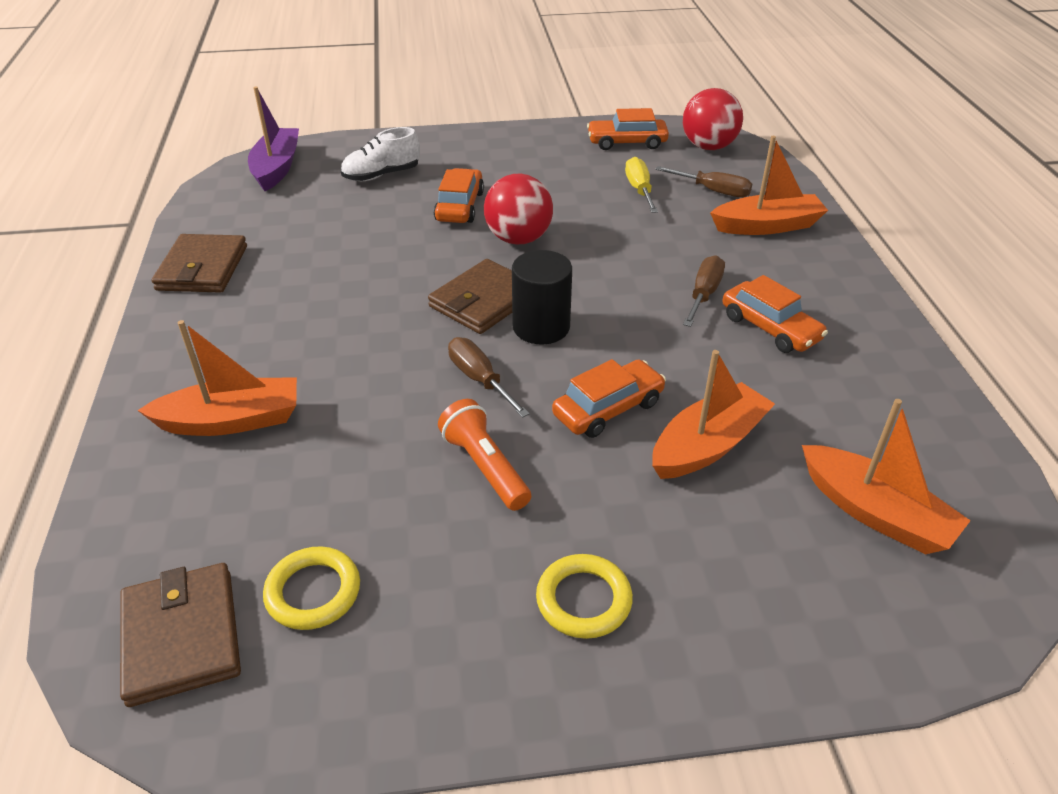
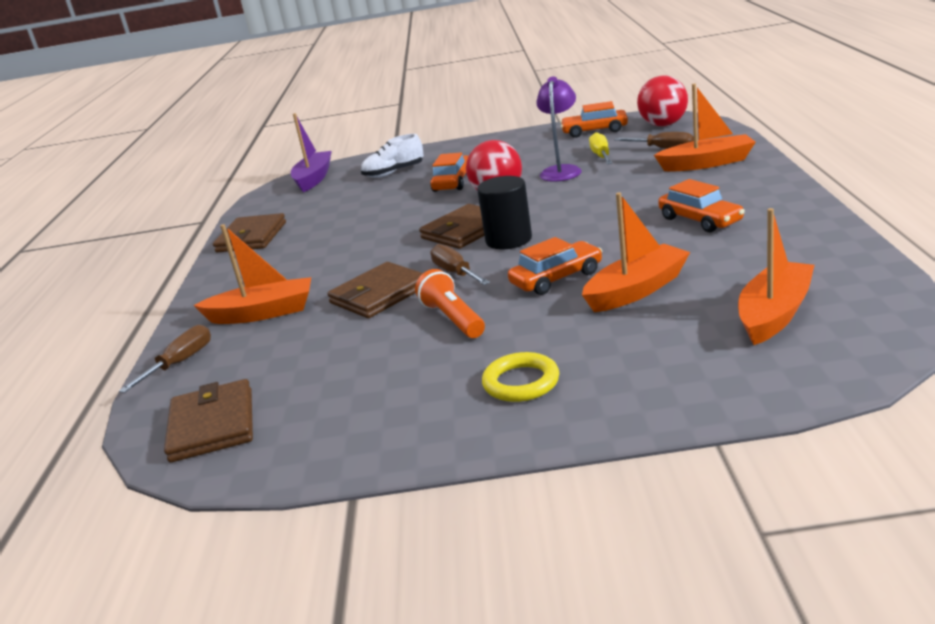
camera: 10 degrees right, 15 degrees down
yellow ring [263,546,360,630] -> none
brown screwdriver [683,255,725,327] -> brown screwdriver moved to [119,325,211,393]
orange boat [802,399,971,554] -> orange boat turned 105 degrees counterclockwise [738,208,815,345]
none -> brown wallet [327,262,423,318]
none -> purple lamp [536,76,582,182]

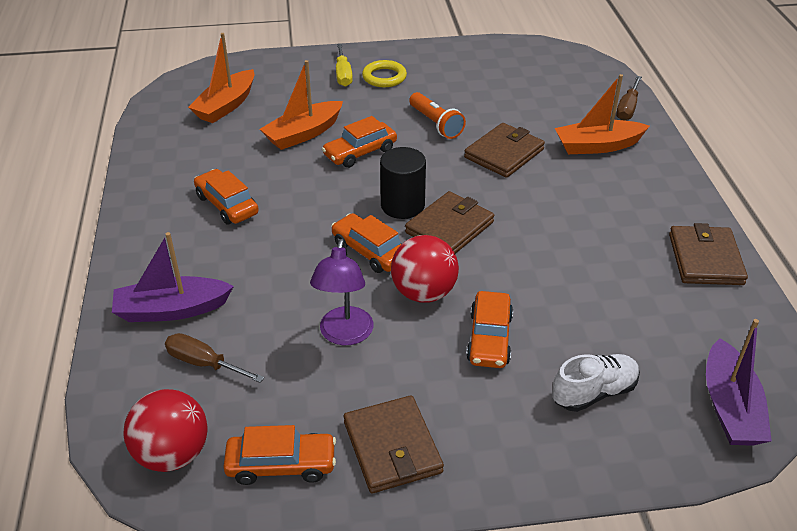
camera: 170 degrees right, 15 degrees up
brown wallet [164,379,253,462] -> brown wallet moved to [344,395,444,493]
brown screwdriver [430,244,490,285] -> none
yellow screwdriver [589,132,612,164] -> yellow screwdriver moved to [336,43,353,87]
orange boat [654,84,756,172] -> purple boat [112,232,234,322]
none -> orange car [331,213,401,273]

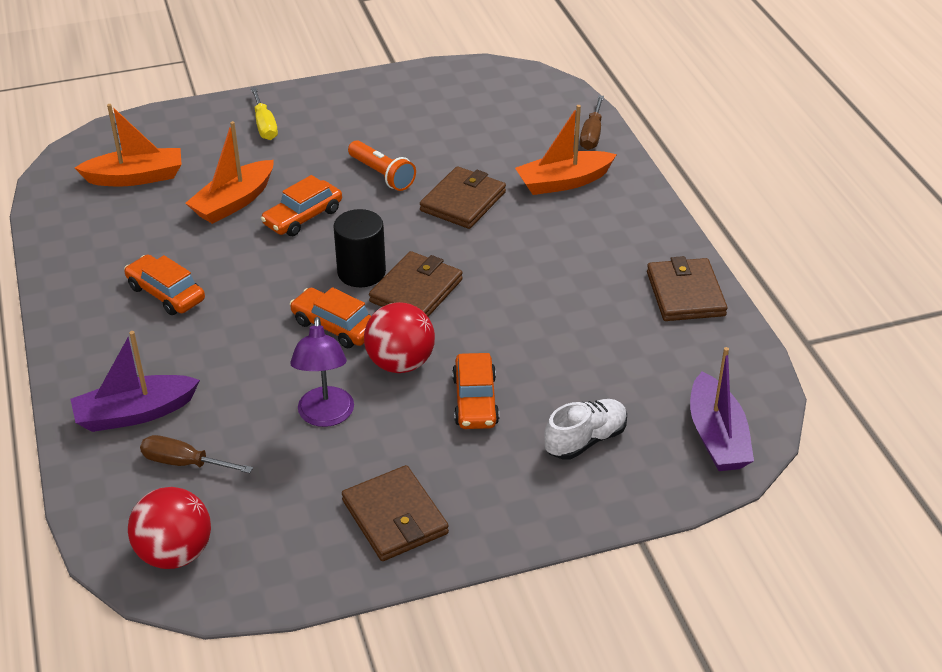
camera: 10 degrees left, 0 degrees up
orange boat [188,33,254,123] -> orange boat turned 120 degrees counterclockwise [75,104,182,186]
orange car [223,425,336,485] -> none
yellow ring [362,60,407,87] -> none

